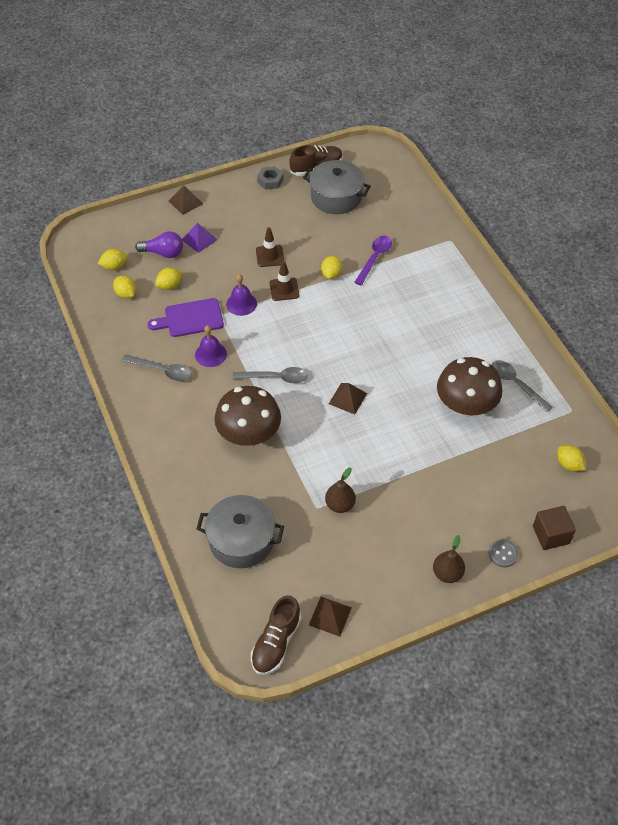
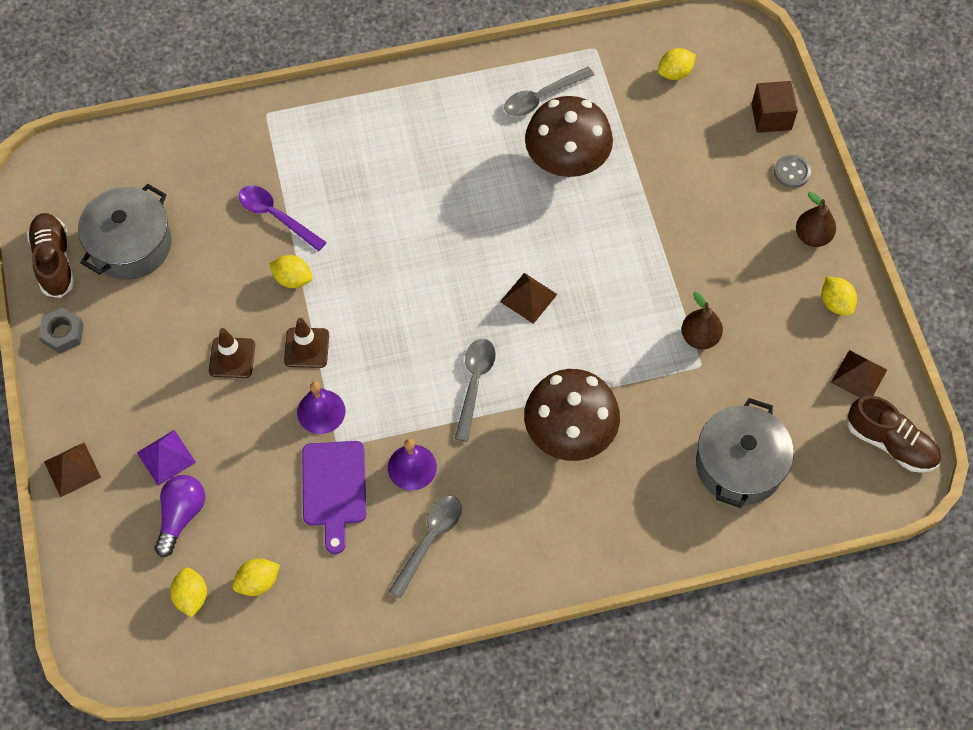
camera: 80 degrees left, 10 degrees up
yellow lemon [155,268,182,290] -> yellow lemon moved to [822,276,857,316]

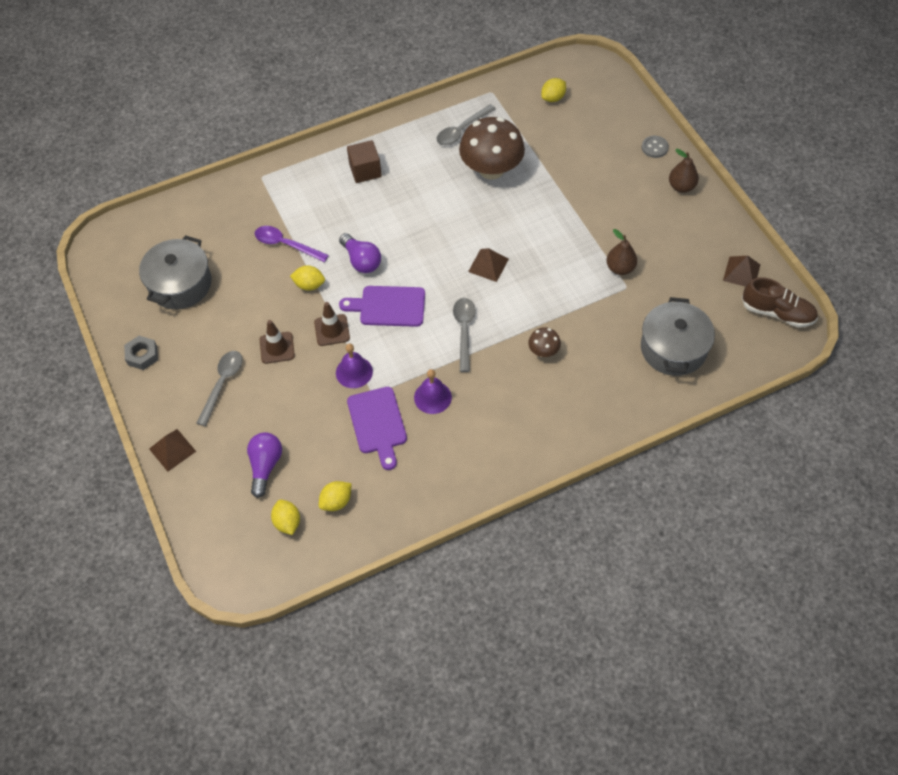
camera: 10 degrees left, 5 degrees down
brown shoe [27,213,75,298] -> none
purple pyramid [137,430,196,486] -> none
grey spoon [388,496,462,599] -> grey spoon moved to [197,351,242,426]
brown mushroom [524,369,620,461] -> brown mushroom [528,327,561,357], size x0.45
brown cube [751,81,798,133] -> brown cube moved to [347,140,382,183]
yellow lemon [822,276,857,316] -> none
none -> purple light bulb [339,233,381,273]
none -> purple cutting board [339,286,425,327]

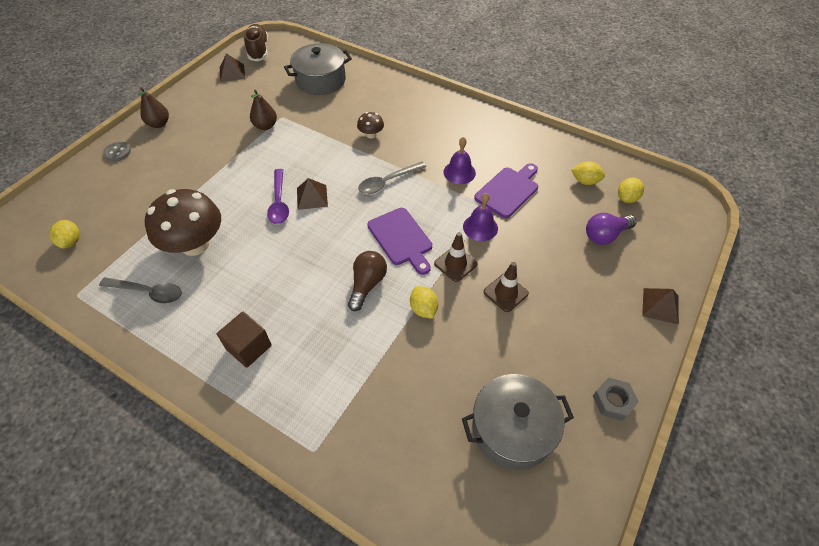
camera: 125 degrees left, 5 degrees down
grey spoon [197,351,242,426] -> none
purple spoon [255,226,329,262] -> purple spoon moved to [267,169,289,224]
purple light bulb [339,233,381,273] -> brown light bulb [348,251,387,311]
yellow lemon [541,78,566,102] -> yellow lemon turned 60 degrees clockwise [49,220,80,249]

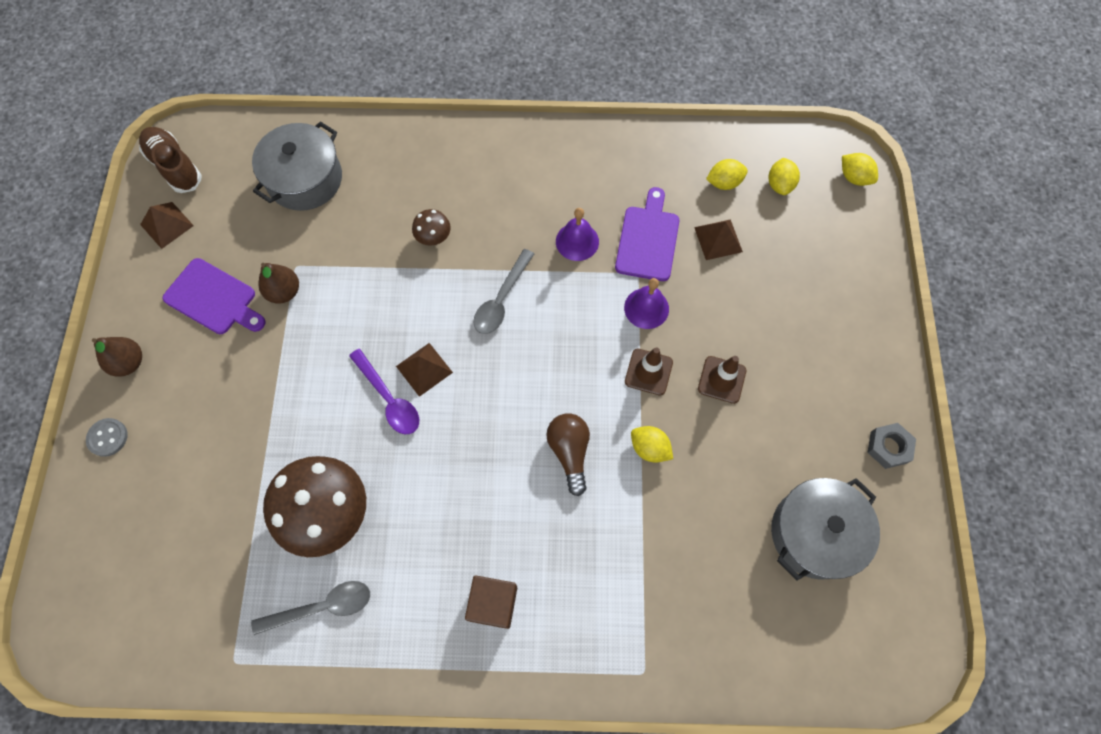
camera: 30 degrees left, 15 degrees up
yellow lemon [49,220,80,249] -> yellow lemon moved to [842,153,878,186]
purple cutting board [367,208,432,275] -> purple cutting board moved to [163,258,266,334]
purple light bulb [586,213,637,245] -> none
brown pyramid [642,288,679,325] -> brown pyramid moved to [694,219,743,260]

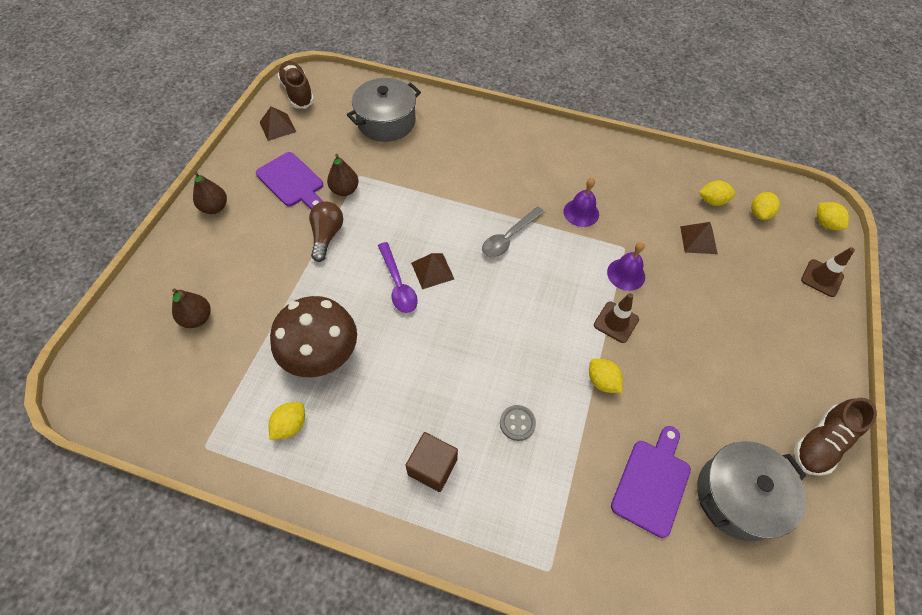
camera: 15 degrees right, 10 degrees down
grey button [86,418,128,457] -> grey button moved to [500,405,536,441]
grey spoon [251,581,370,635] -> yellow lemon [269,402,305,440]
brown mushroom [412,209,451,246] -> none
brown light bulb [546,413,590,496] -> brown light bulb moved to [309,201,343,262]
purple cutting board [615,187,679,281] -> purple cutting board moved to [611,426,691,538]
brown traffic cone [698,356,746,404] -> brown traffic cone moved to [801,247,855,297]
grey nut [867,423,916,469] -> brown shoe [794,398,877,476]
none -> brown pear [172,288,211,328]

